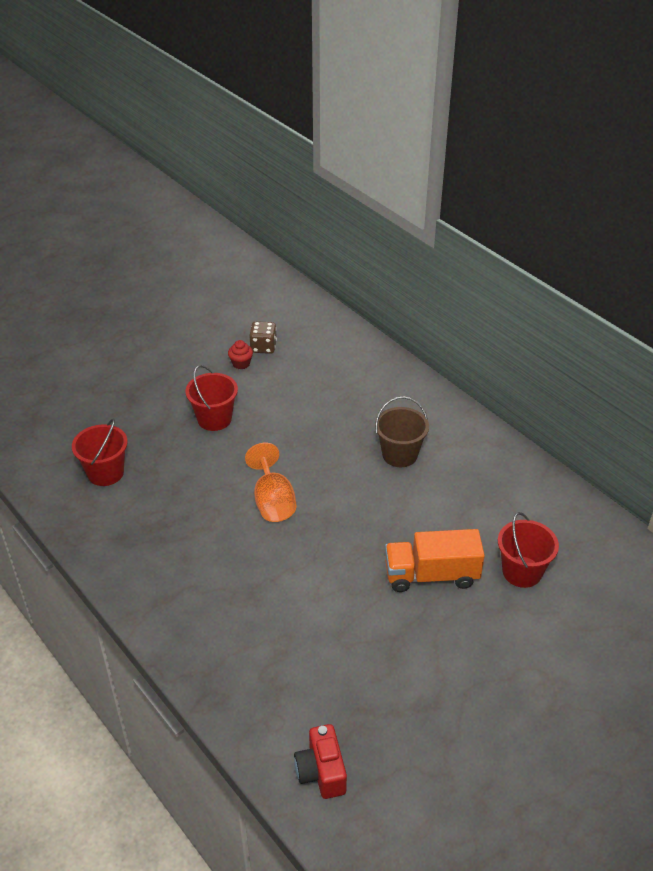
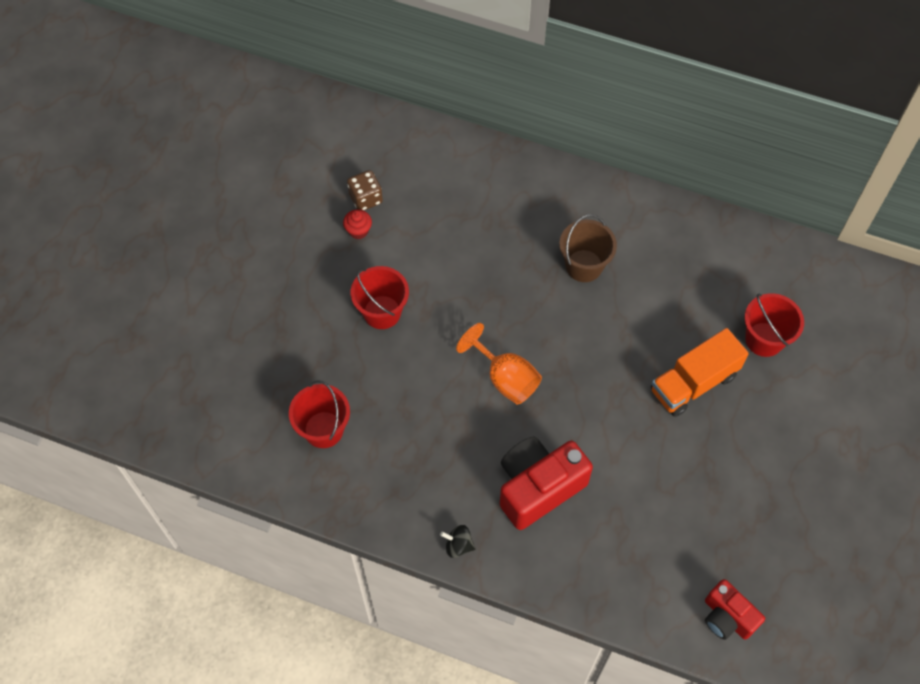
camera: 30 degrees left, 20 degrees up
none -> black spinning top [440,525,476,558]
none -> red camera [500,437,593,530]

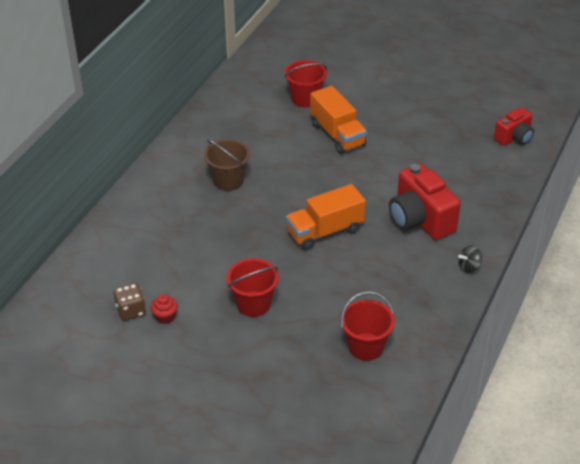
camera: 85 degrees left, 20 degrees down
black spinning top [440,525,476,558] -> black spinning top turned 45 degrees clockwise [458,245,482,273]
orange goblet [456,323,542,405] -> orange truck [286,184,366,250]

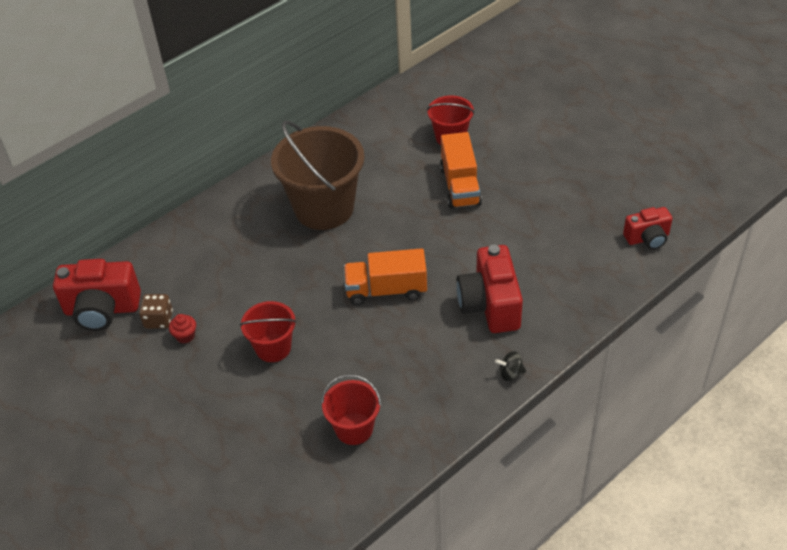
camera: 25 degrees right, 5 degrees up
brown bucket [204,139,250,191] -> brown bucket [271,120,364,230], size x1.87
none -> red camera [53,259,141,331]

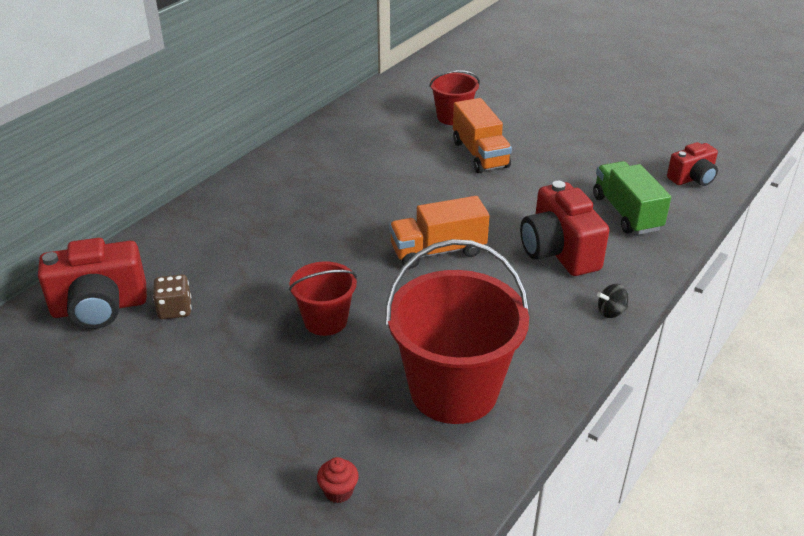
camera: 15 degrees left, 10 degrees down
red cupcake [169,314,196,344] -> red cupcake moved to [317,457,359,503]
brown bucket [271,120,364,230] -> none
red bucket [321,374,381,445] -> red bucket [385,239,530,424], size x1.87
none -> green truck [593,161,671,235]

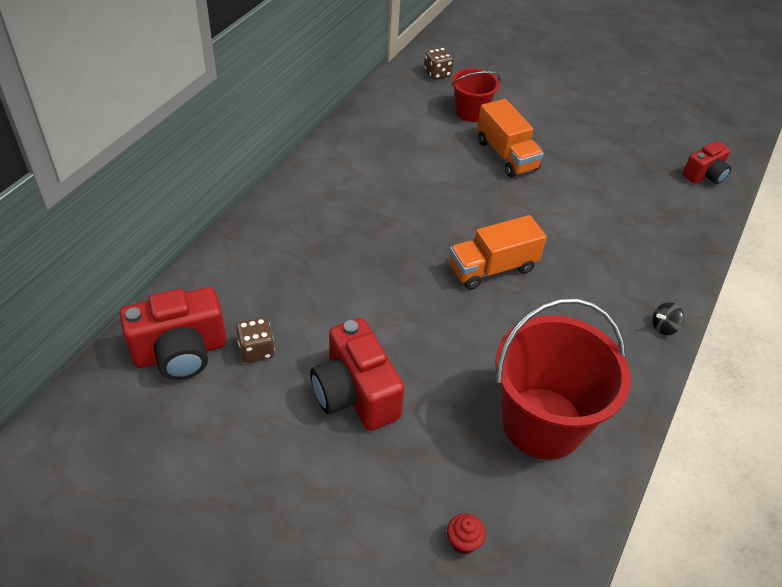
camera: 10 degrees left, 10 degrees up
red bucket [289,262,357,336] -> none
red camera [520,181,609,276] -> red camera moved to [310,318,405,431]
green truck [593,161,671,235] -> none
none -> brown dice [424,47,454,80]

